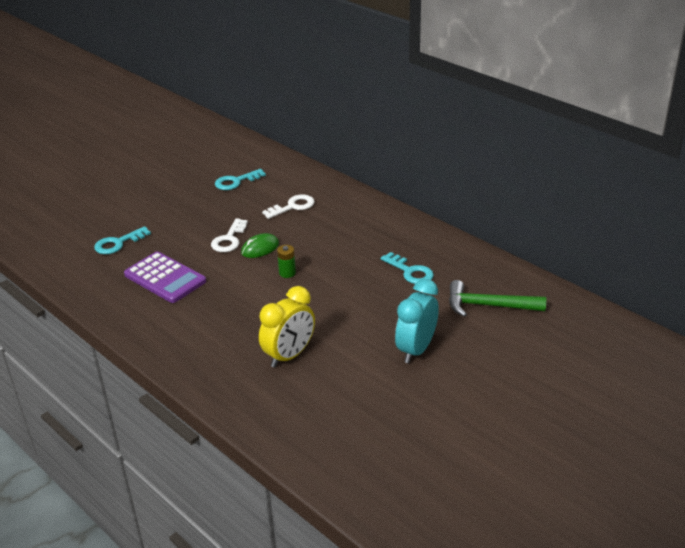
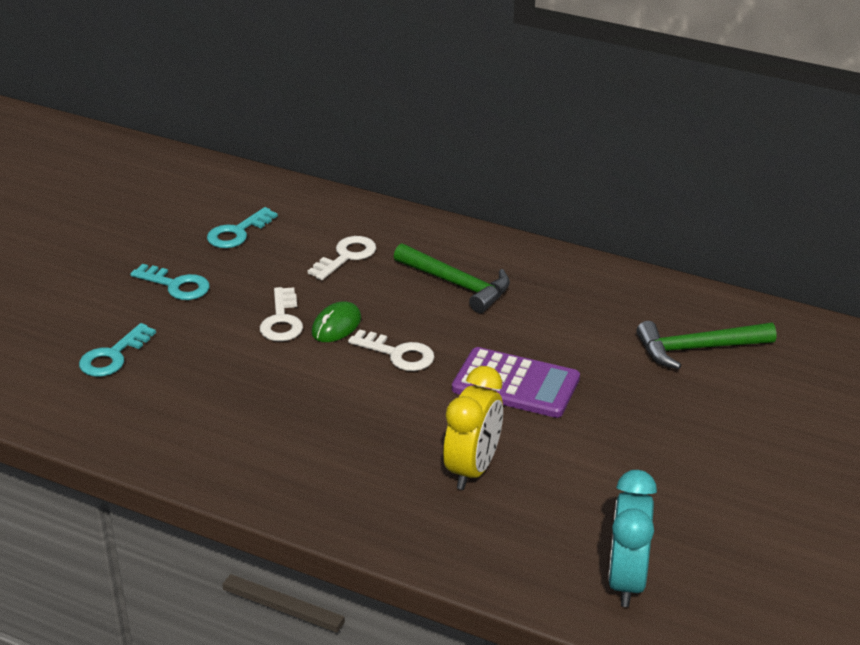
camera: 20 degrees left, 0 degrees up
purple calculator [124,252,206,303] -> purple calculator moved to [452,347,580,418]
green battery [277,245,296,278] -> white key [348,329,435,371]
turquoise key [381,252,434,284] -> turquoise key moved to [130,264,210,300]
turquoise clock [395,279,439,363] -> turquoise clock moved to [608,470,657,607]
none -> green hammer [394,243,510,313]

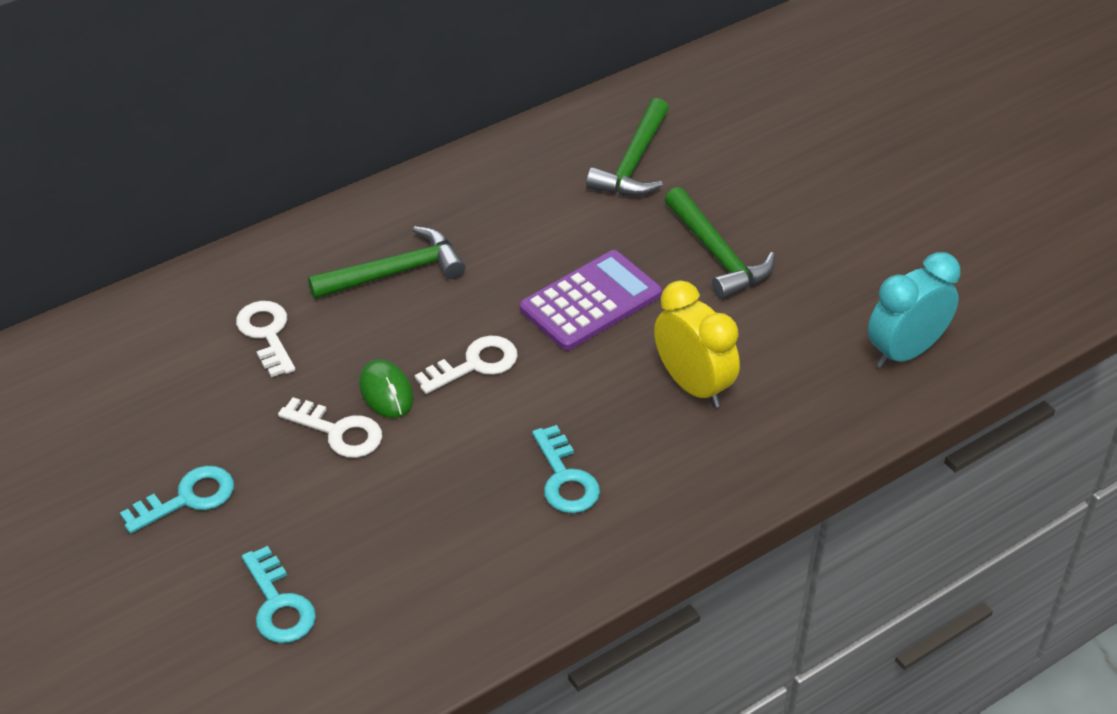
camera: 60 degrees left, 10 degrees up
turquoise key [207,207,278,248] -> turquoise key moved to [532,425,600,513]
turquoise clock [608,470,657,607] -> turquoise clock turned 105 degrees clockwise [868,252,961,368]
none -> green hammer [665,187,775,299]

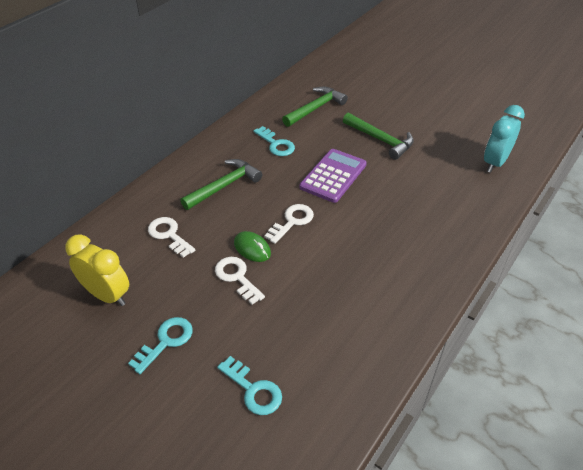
camera: 20 degrees left, 0 degrees up
white key [278,397,382,458] -> white key turned 135 degrees counterclockwise [215,257,265,305]
turquoise key [532,425,600,513] -> turquoise key moved to [254,126,295,156]
green hammer [586,98,669,196] -> green hammer turned 135 degrees counterclockwise [282,87,348,127]
yellow clock [654,281,740,408] -> yellow clock moved to [65,234,129,306]

